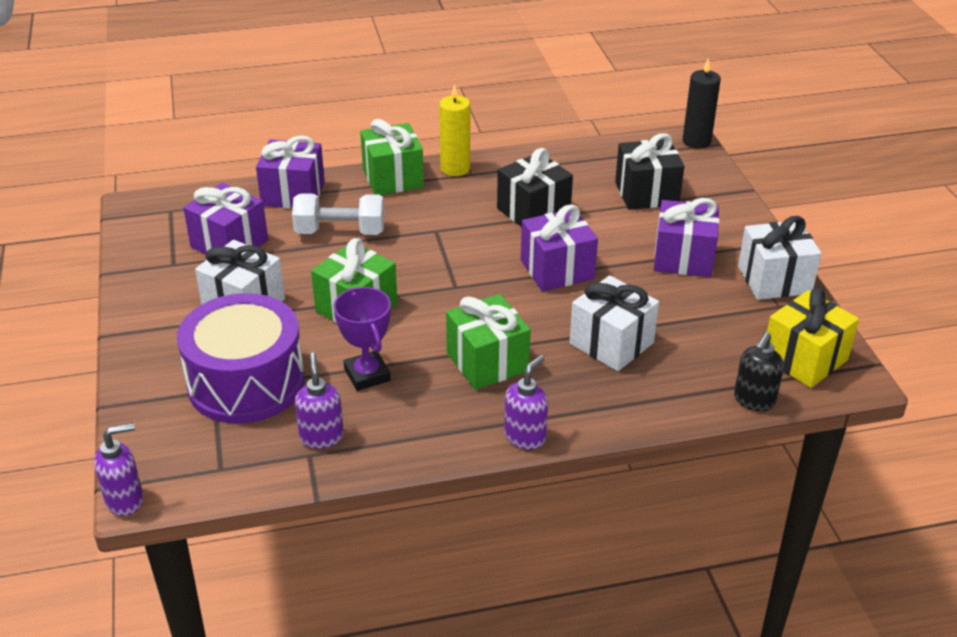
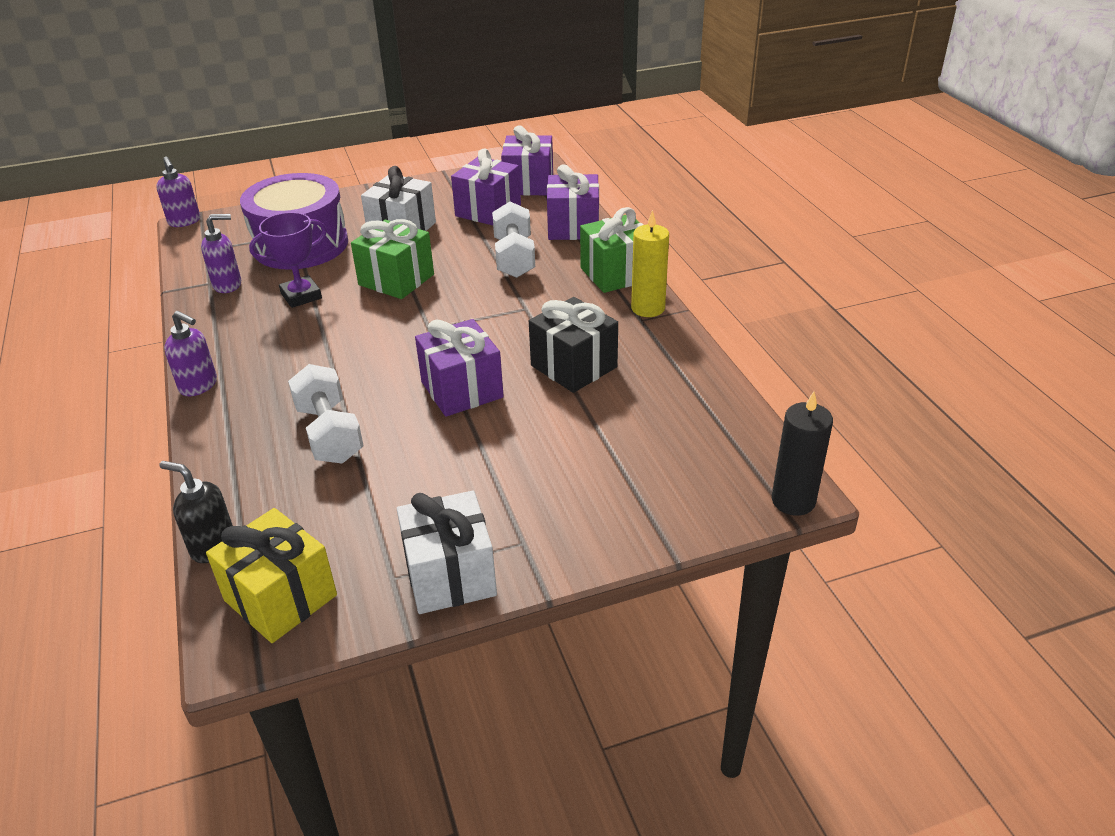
camera: 85 degrees right, 0 degrees up
green gift [446,294,531,390] -> none
white gift [569,275,659,371] -> white dumbbell [288,364,364,464]
black gift [615,133,685,210] -> none
purple gift [654,198,719,277] -> purple gift moved to [501,125,553,196]

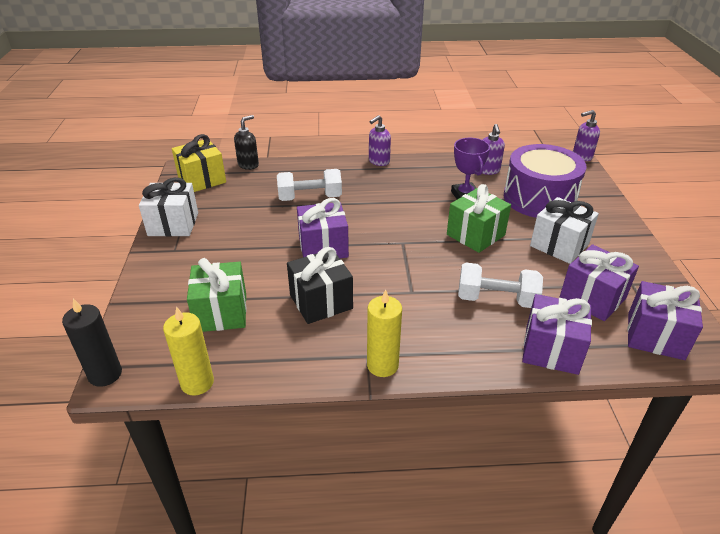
camera: 105 degrees right, 0 degrees up
green gift [580,207,643,293] -> green gift moved to [187,258,247,332]
none -> yellow candle [163,306,214,395]

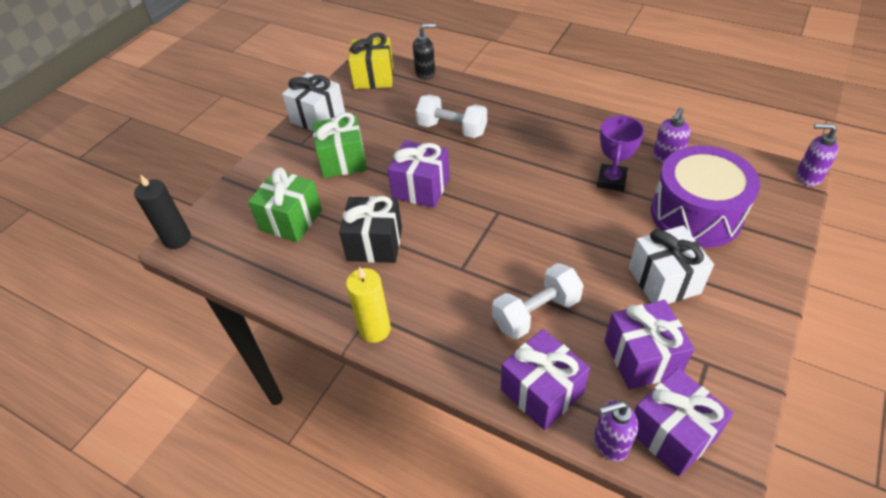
camera: 35 degrees right, 10 degrees up
yellow candle [163,306,214,395] -> none
purple soap dispenser [369,115,391,166] -> purple soap dispenser moved to [594,400,638,462]
green gift [447,184,511,253] -> green gift moved to [312,112,367,178]
white dumbbell [458,263,543,308] -> white dumbbell turned 75 degrees counterclockwise [492,263,584,339]

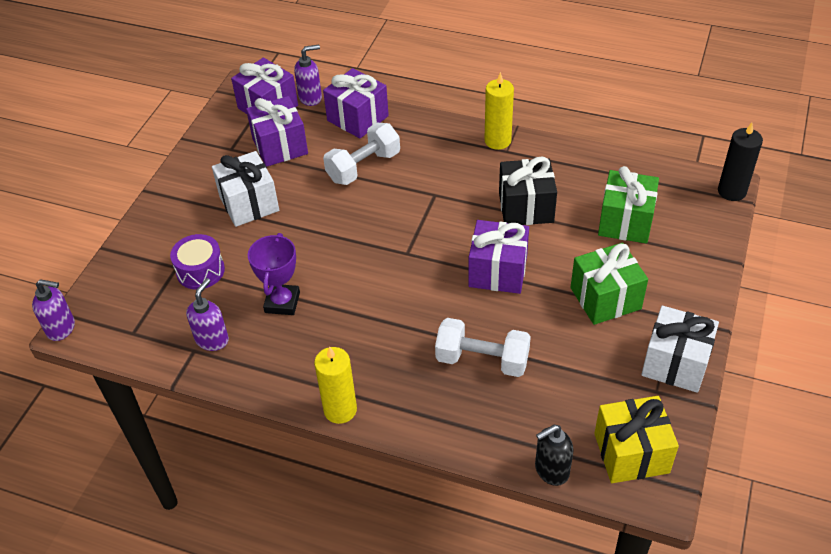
camera: 170 degrees right, 0 degrees up
purple drum [651,146,760,248] -> purple drum [170,234,225,290], size x0.52
none -> yellow candle [314,346,357,424]

